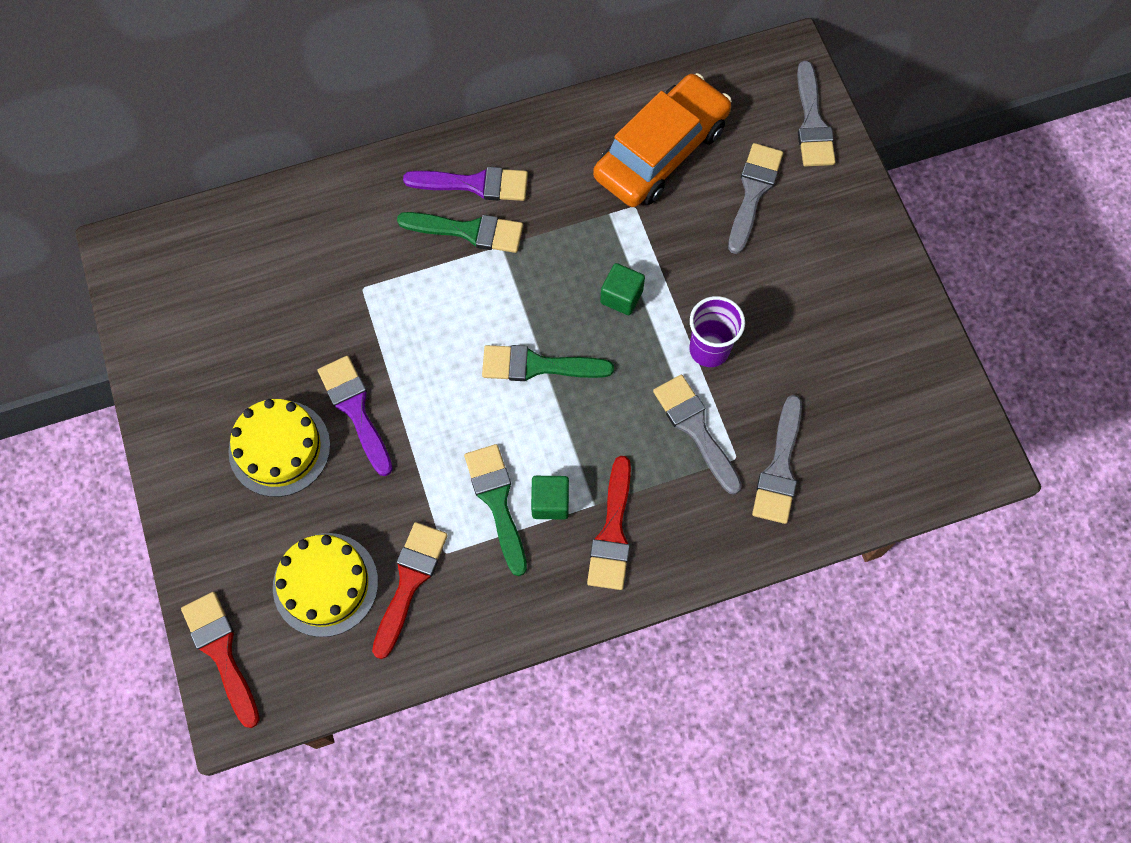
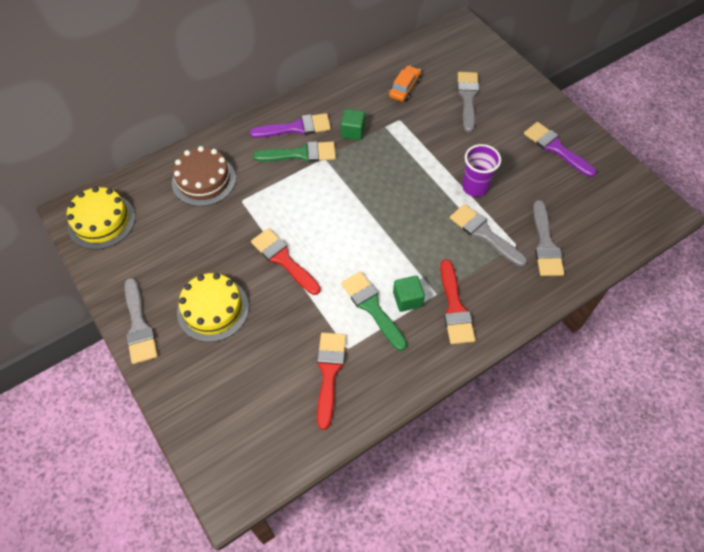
camera: 15 degrees left, 10 degrees down
red brush [181,592,260,728] -> red brush moved to [251,228,321,295]
yellow cake [273,533,378,637] -> yellow cake moved to [67,186,135,250]
purple brush [318,356,393,476] -> purple brush moved to [524,122,596,177]
green brush [482,345,614,381] -> none
orange car [593,73,732,207] -> orange car [389,65,421,102], size x0.46
green cube [600,263,645,315] -> green cube moved to [341,109,365,141]
grey brush [797,61,836,167] -> grey brush moved to [124,278,158,364]
none -> brown cake [172,146,236,206]

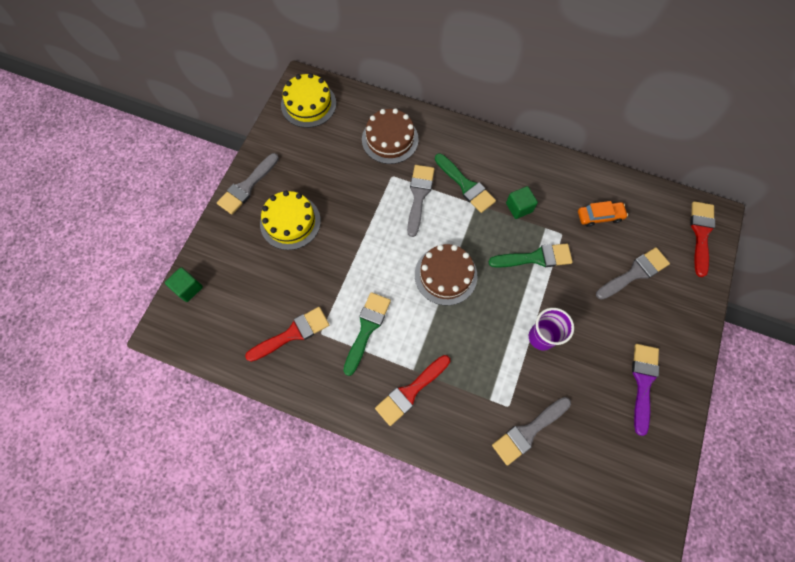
camera: 55 degrees right, 10 degrees up
purple brush [250,113,331,138] -> none
red brush [251,228,321,295] -> red brush moved to [690,201,715,277]
green cube [393,276,425,312] -> green cube moved to [165,267,203,302]
grey brush [450,204,527,267] -> grey brush moved to [407,165,434,237]
none -> brown cake [415,244,477,305]
none -> green brush [488,244,573,268]

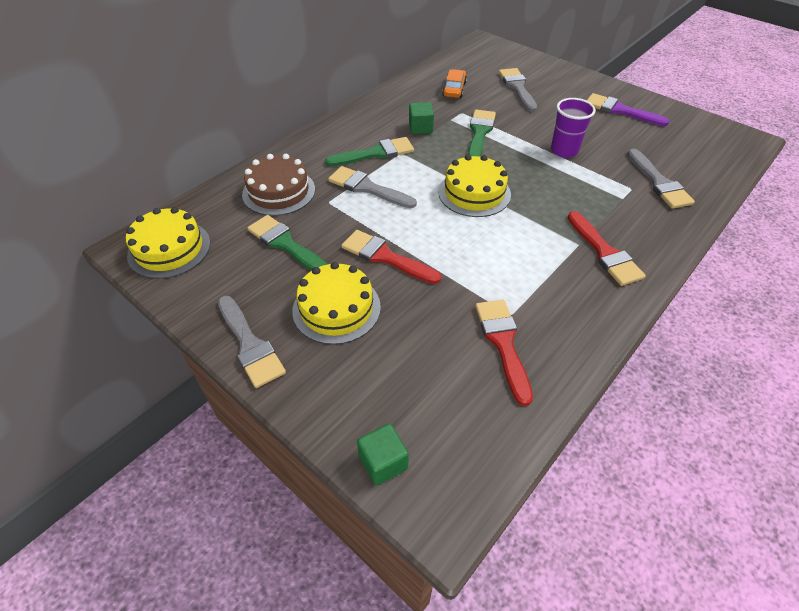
camera: 70 degrees left, 20 degrees down
green brush [343,292,391,376] -> green brush moved to [247,215,328,271]
brown cake [415,244,477,305] -> yellow cake [438,155,511,217]
red brush [690,201,715,277] -> red brush moved to [341,230,441,284]

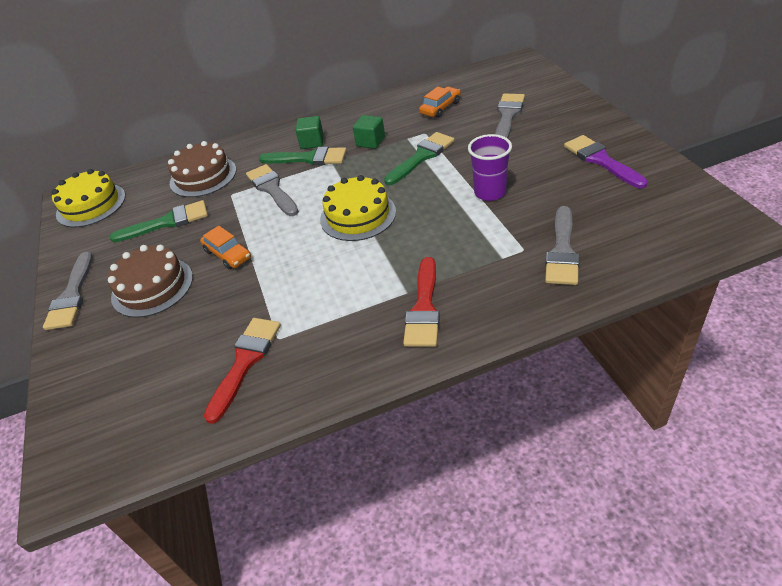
camera: 35 degrees right, 5 degrees down
green brush [247,215,328,271] -> green brush turned 90 degrees clockwise [110,200,208,242]
yellow cake [292,262,381,345] -> brown cake [108,245,193,318]
red brush [341,230,441,284] -> orange car [200,226,251,269]
green cube [357,424,409,486] -> green cube moved to [295,116,324,149]

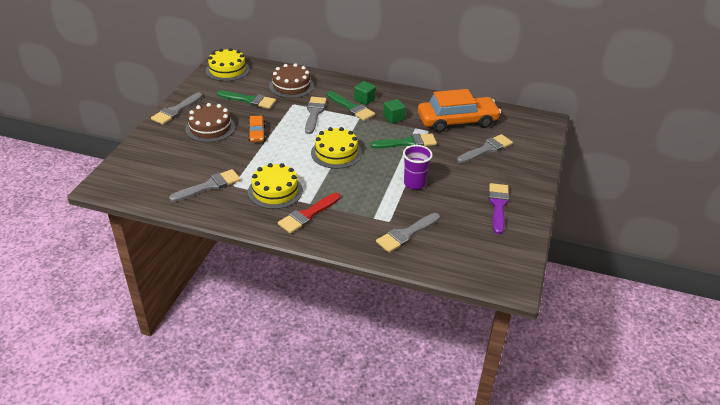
camera: 30 degrees right, 5 degrees down
red brush [204,318,281,424] -> grey brush [169,169,241,202]
orange car [419,87,461,118] -> orange car [418,89,501,133], size x2.16
none -> yellow cake [248,163,303,209]

